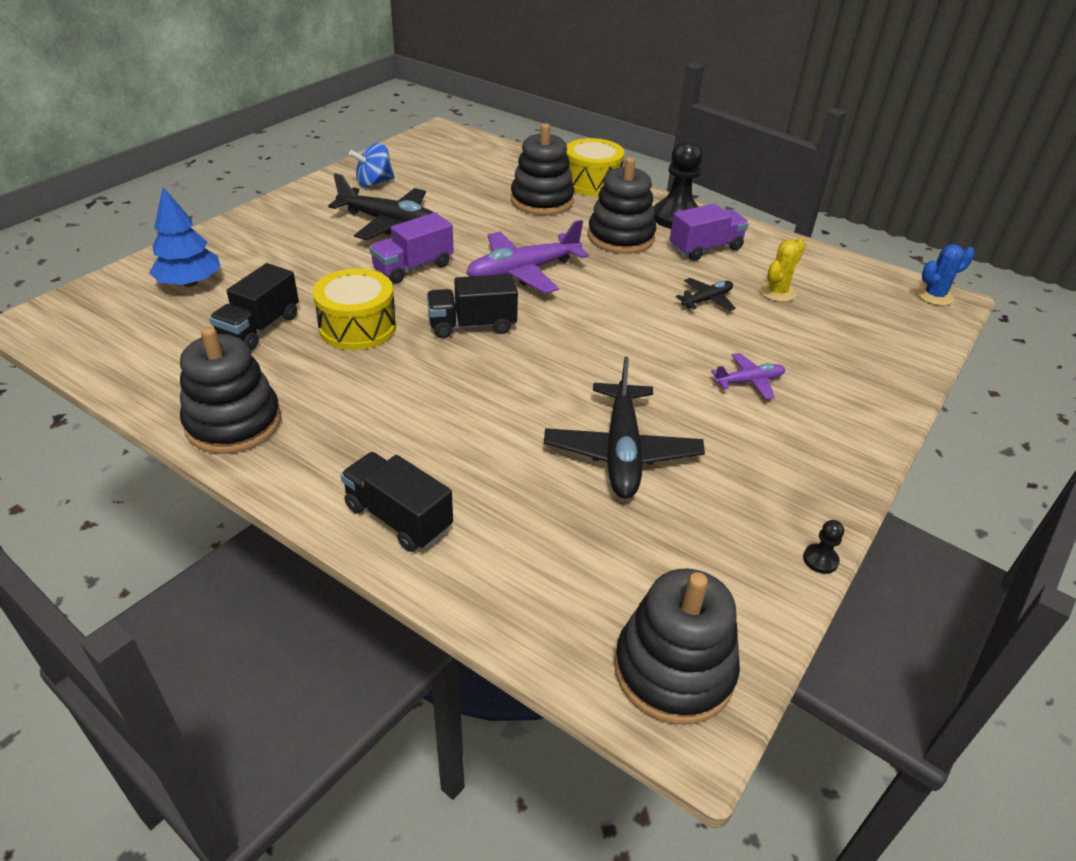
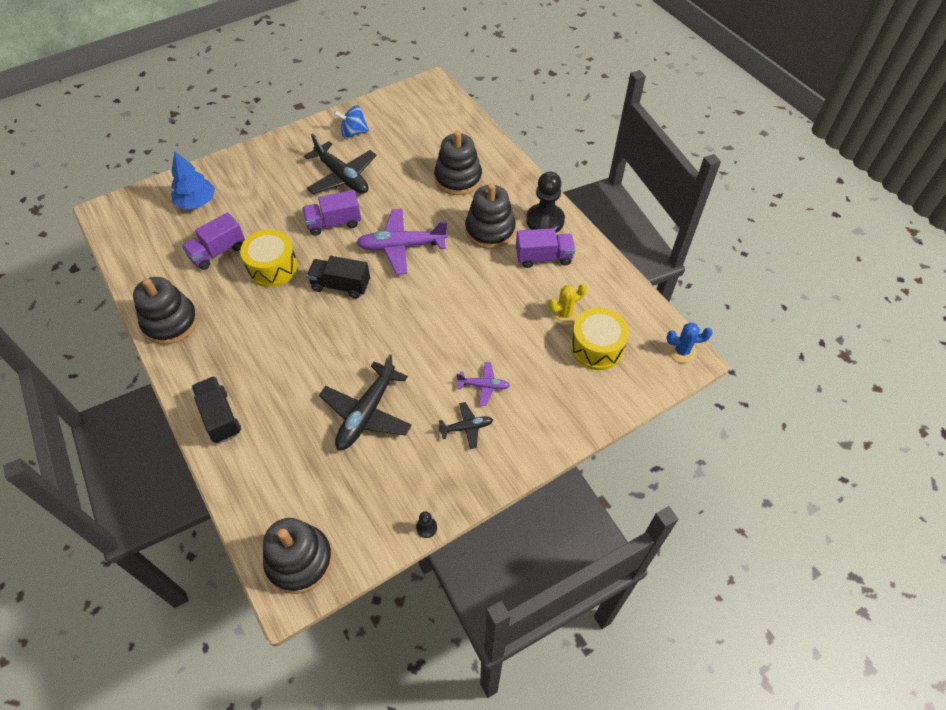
camera: 25 degrees right, 15 degrees up
black truck [209,263,299,351] -> purple truck [182,212,245,270]
yellow drum [566,138,624,196] -> yellow drum moved to [570,308,629,370]
black plane [676,278,736,311] -> black plane moved to [438,402,493,449]

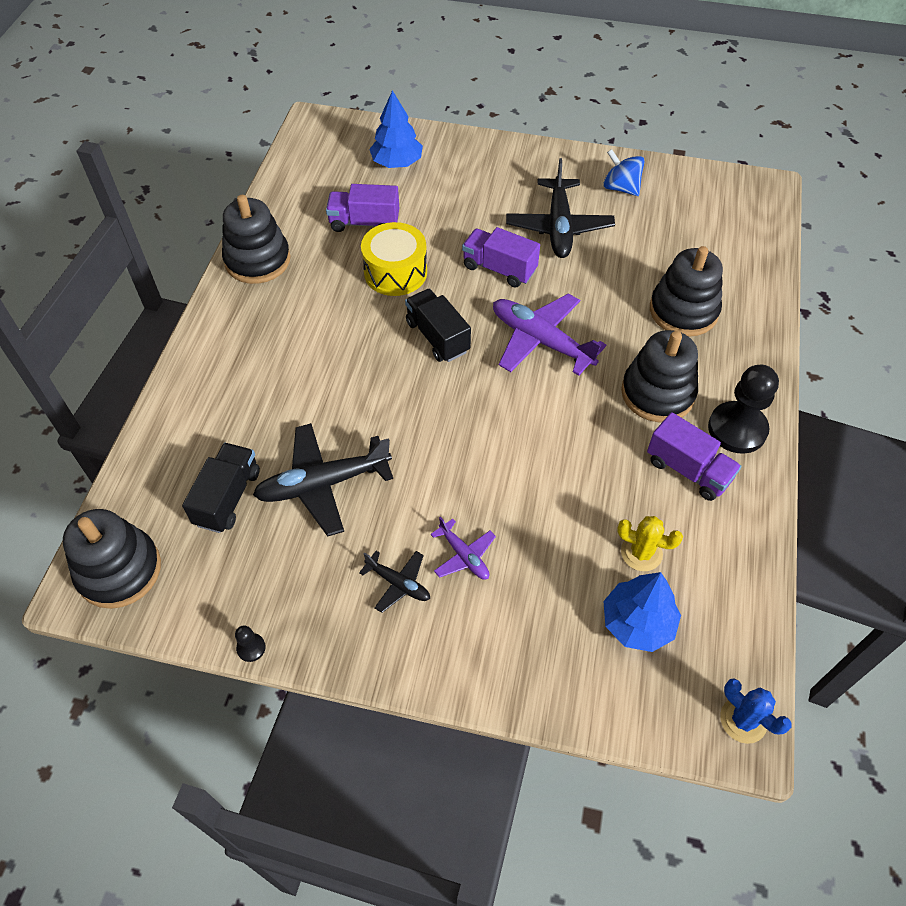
camera: 45 degrees right, 0 degrees up
black truck [192,376,241,443] -> black truck moved to [182,443,260,533]
yellow drum [570,308,629,370] -> blue tree [604,572,681,652]

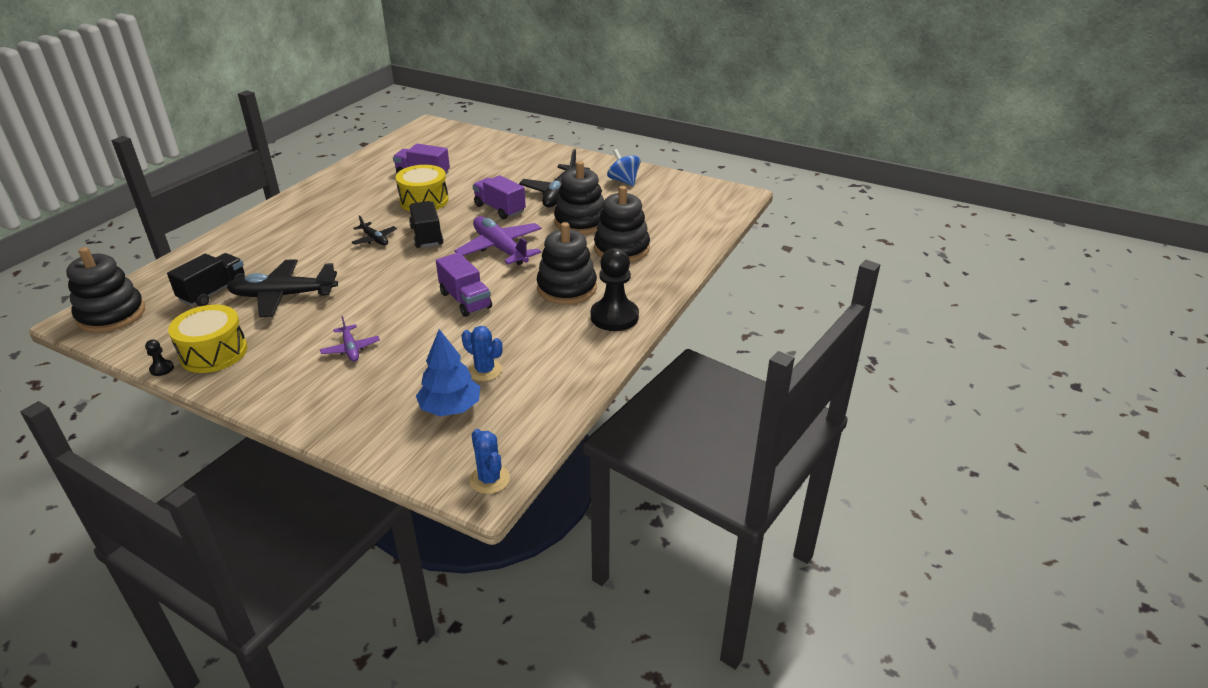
camera: 15 degrees right, 20 degrees down
black stacking toy [222,195,290,284] -> black stacking toy moved to [554,161,604,235]
black plane [359,551,430,613] -> black plane moved to [352,215,397,245]
blue tree [369,90,423,168] -> none
yellow cactus [617,516,683,571] -> blue cactus [461,326,503,381]
purple truck [647,412,741,501] -> purple truck moved to [436,252,492,317]
none -> yellow drum [168,305,247,373]

